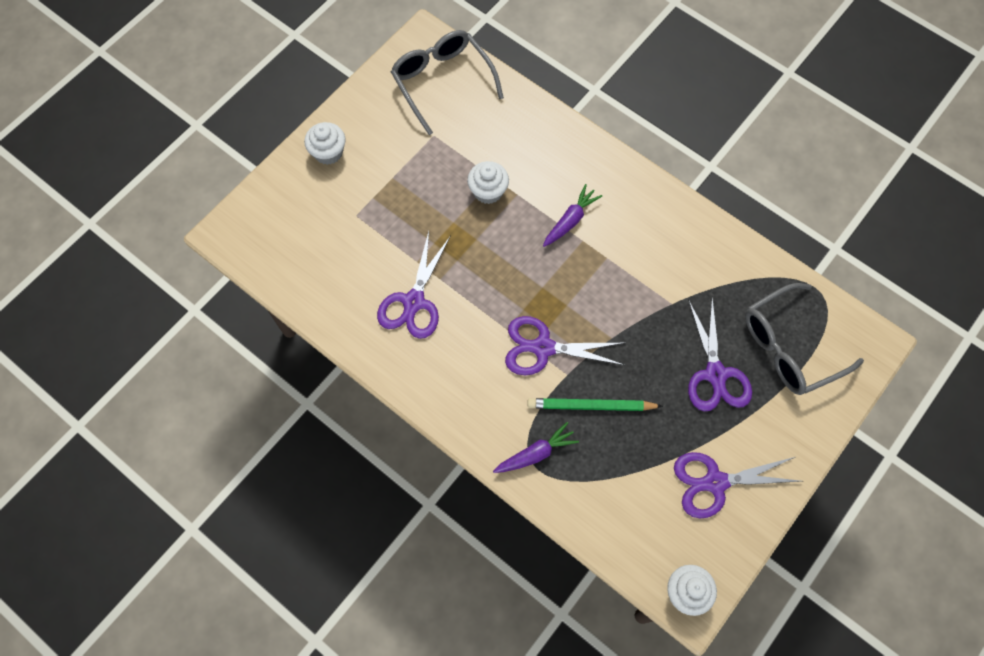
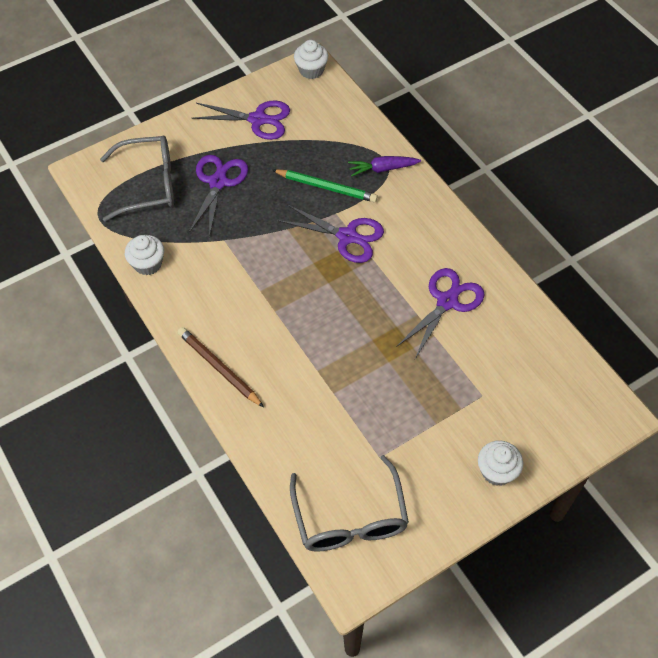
camera: 160 degrees left, 10 degrees down
white cupcake [467,161,509,204] -> white cupcake moved to [125,235,164,275]
purple carrot [543,184,602,247] -> none
none -> brown pencil [178,327,264,407]

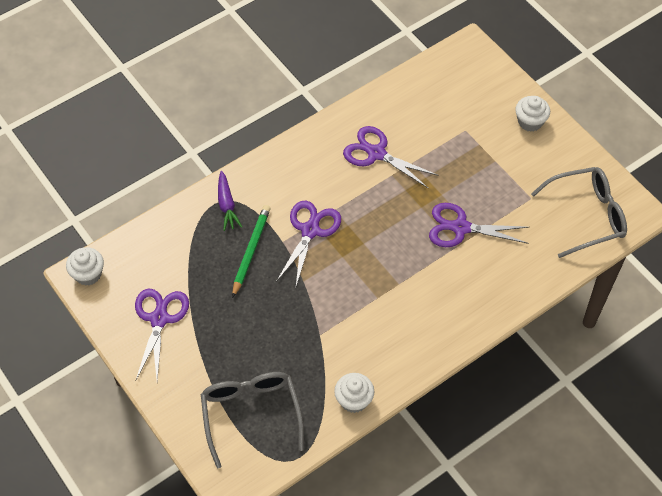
camera: 95 degrees left, 0 degrees up
brown pencil [178,327,264,407] -> none
purple scissors [189,155,248,237] -> purple scissors moved to [429,203,529,247]

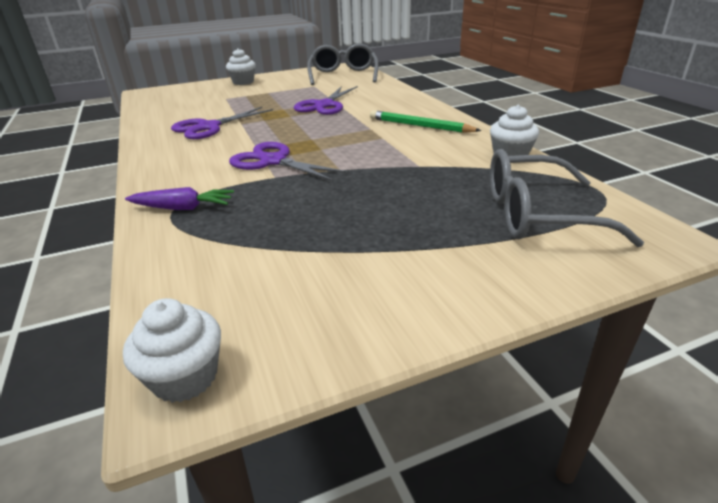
camera: 75 degrees left, 25 degrees down
purple scissors [135,289,189,380] -> none
green pencil [232,205,271,298] -> green pencil moved to [370,110,482,133]

